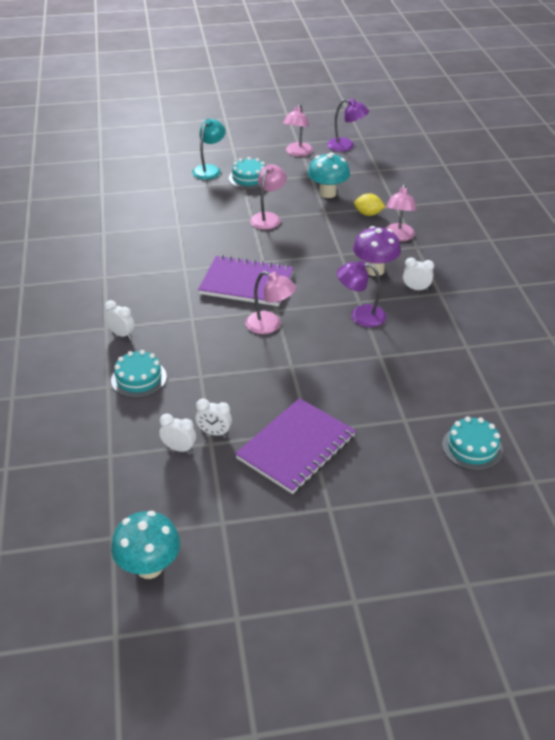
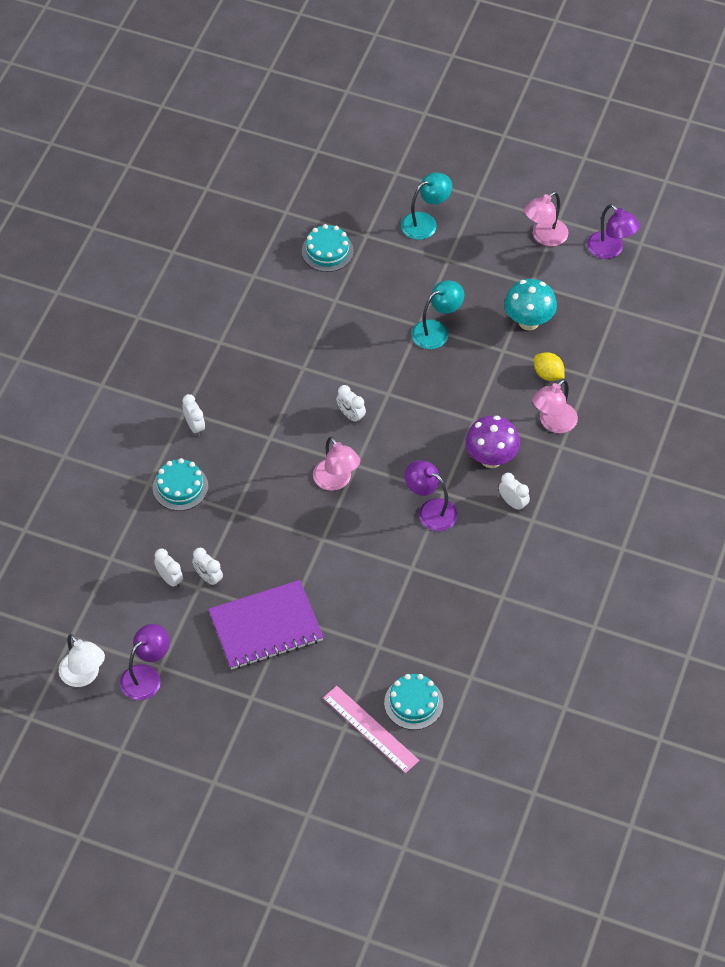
camera: 30 degrees right, 15 degrees up
turquoise mushroom [111,511,180,579] -> white lamp [59,634,105,687]
purple notebook [198,255,294,306] -> white clock [336,385,366,423]
turquoise cake [229,157,266,189] -> turquoise cake moved to [302,224,354,272]
pink lamp [250,164,287,230] -> turquoise lamp [412,281,464,349]
none -> purple lamp [120,624,170,700]
none -> pink ruler [323,686,419,773]

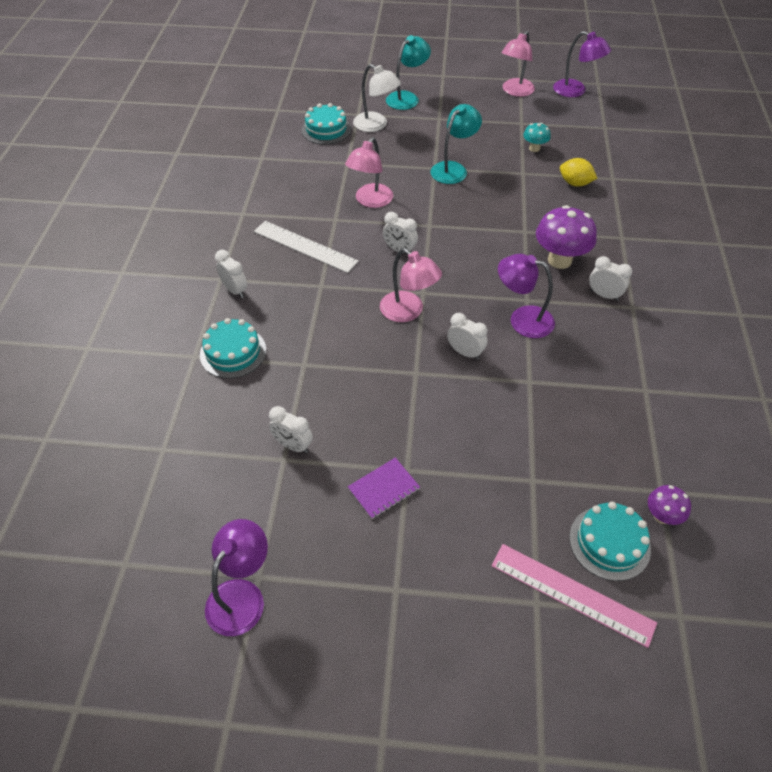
camera: 15 degrees left, 5 degrees down
white lamp [59,634,105,687] -> white lamp moved to [353,64,401,132]
white clock [154,549,183,588] -> white clock moved to [447,313,487,360]
purple notebook [208,580,323,670] -> purple notebook [348,458,420,519], size x0.46
turquoise mushroom [504,279,557,330] -> turquoise mushroom [523,123,551,152], size x0.53
pink lamp [532,379,578,433] -> pink lamp moved to [345,137,393,208]
none -> white ruler [254,221,359,273]
none -> purple mushroom [648,485,691,525]

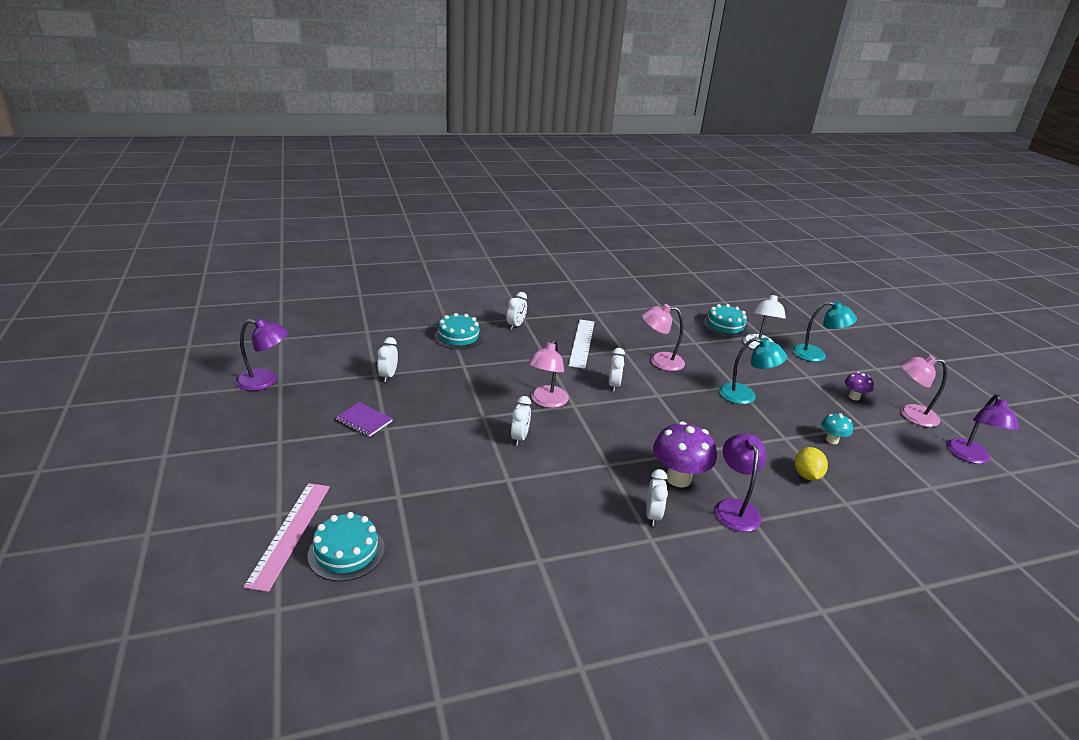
camera: 65 degrees right, 20 degrees down
purple lamp [498,254,555,338] -> purple lamp moved to [715,433,766,532]
purple mushroom [648,485,691,525] -> purple mushroom moved to [845,372,874,400]

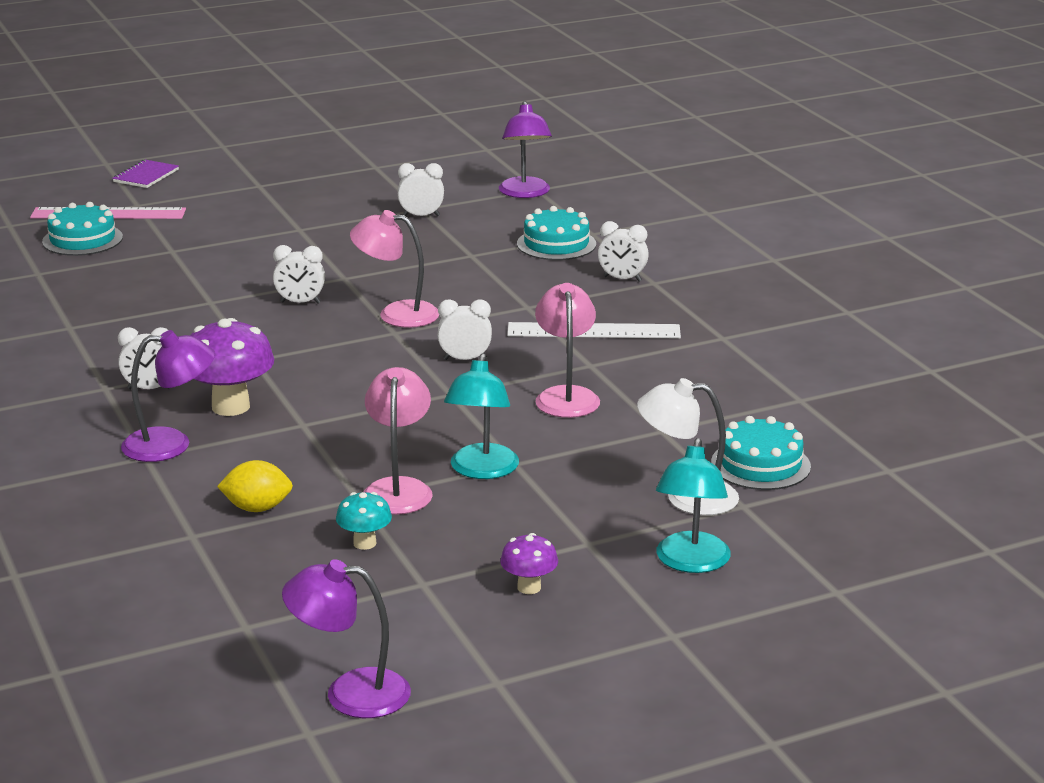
camera: 85 degrees right, 5 degrees down
purple lamp [236,318,288,391] -> purple lamp moved to [499,101,552,198]
purple notebook [335,402,393,437] -> purple notebook moved to [112,160,179,188]
pink lamp [900,355,947,427] -> pink lamp moved to [363,367,433,515]

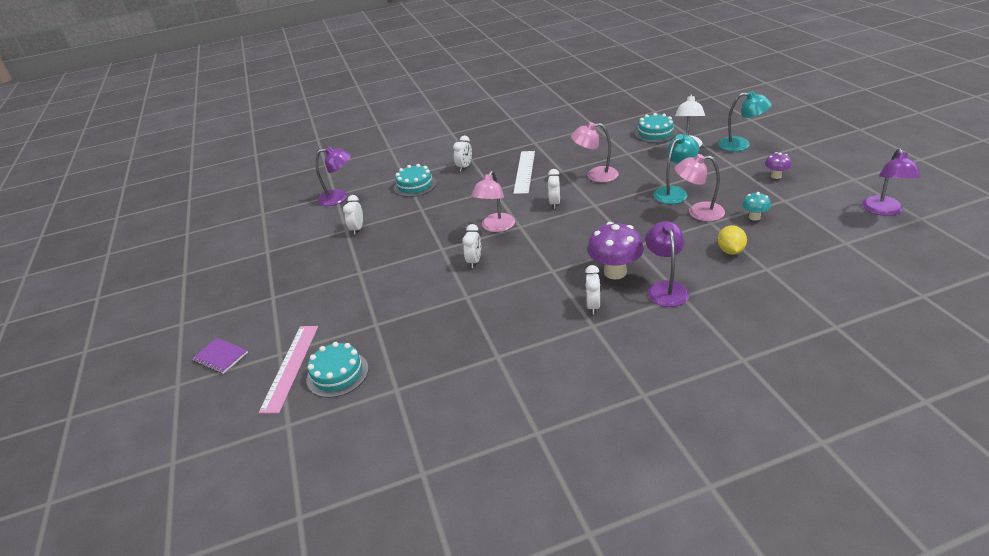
camera: 80 degrees left, 10 degrees up
turquoise lamp [444,353,519,479] -> turquoise lamp turned 60 degrees counterclockwise [653,134,699,204]

